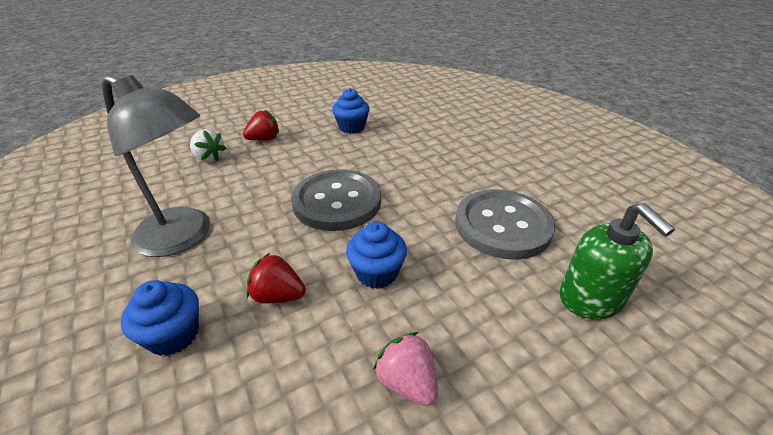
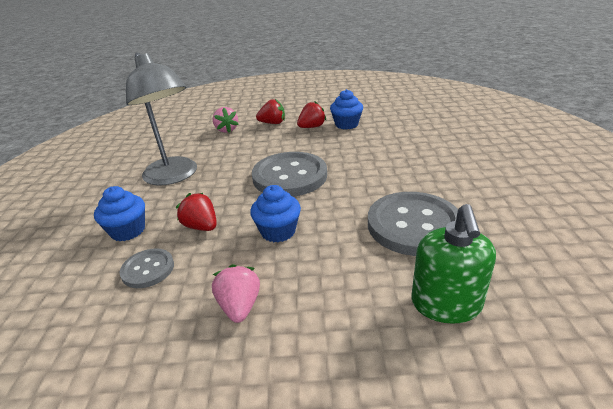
camera: 30 degrees right, 5 degrees down
white strawberry [190,129,227,162] -> pink strawberry [213,107,239,133]
none -> grey button [119,248,174,288]
none -> red strawberry [297,101,326,128]

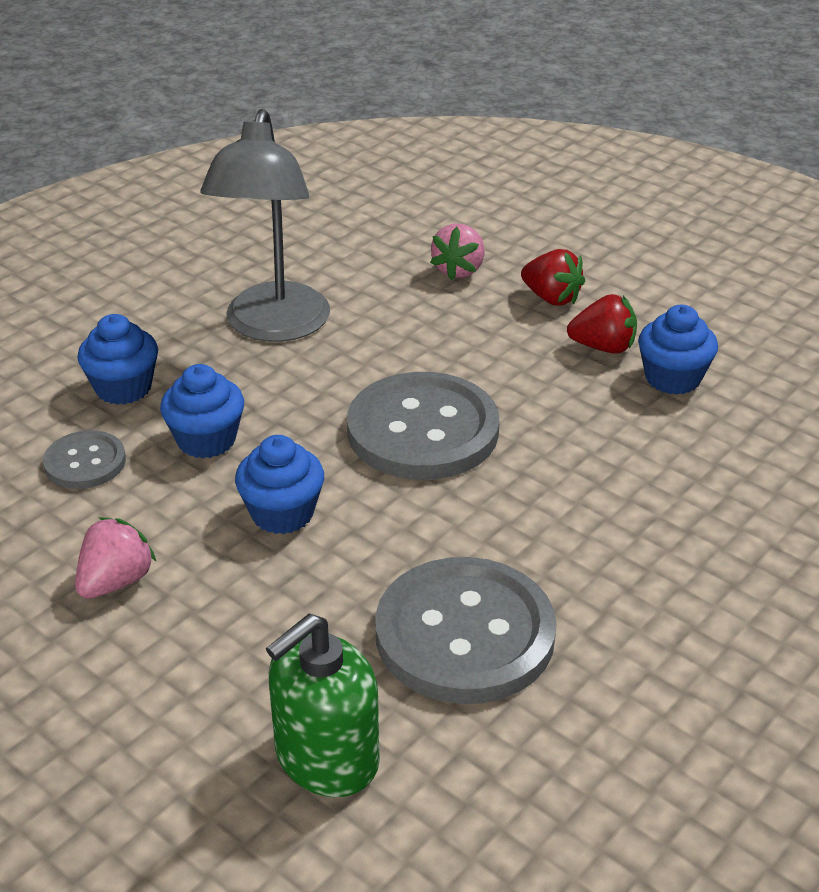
camera: 40 degrees right, 5 degrees up
red strawberry [176,193,217,231] -> blue cupcake [160,364,244,459]

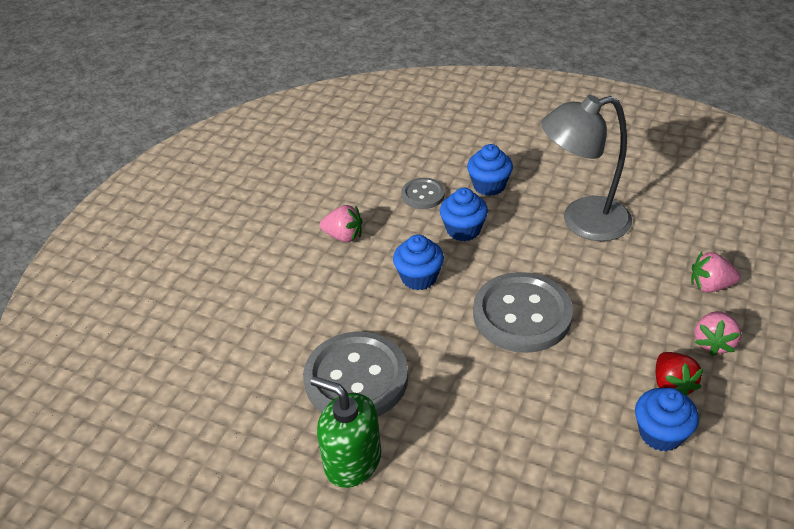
camera: 75 degrees right, 5 degrees up
green soap dispenser [266,614,380,797] -> green soap dispenser moved to [310,376,381,488]
red strawberry [521,249,585,306] -> pink strawberry [695,311,741,356]

